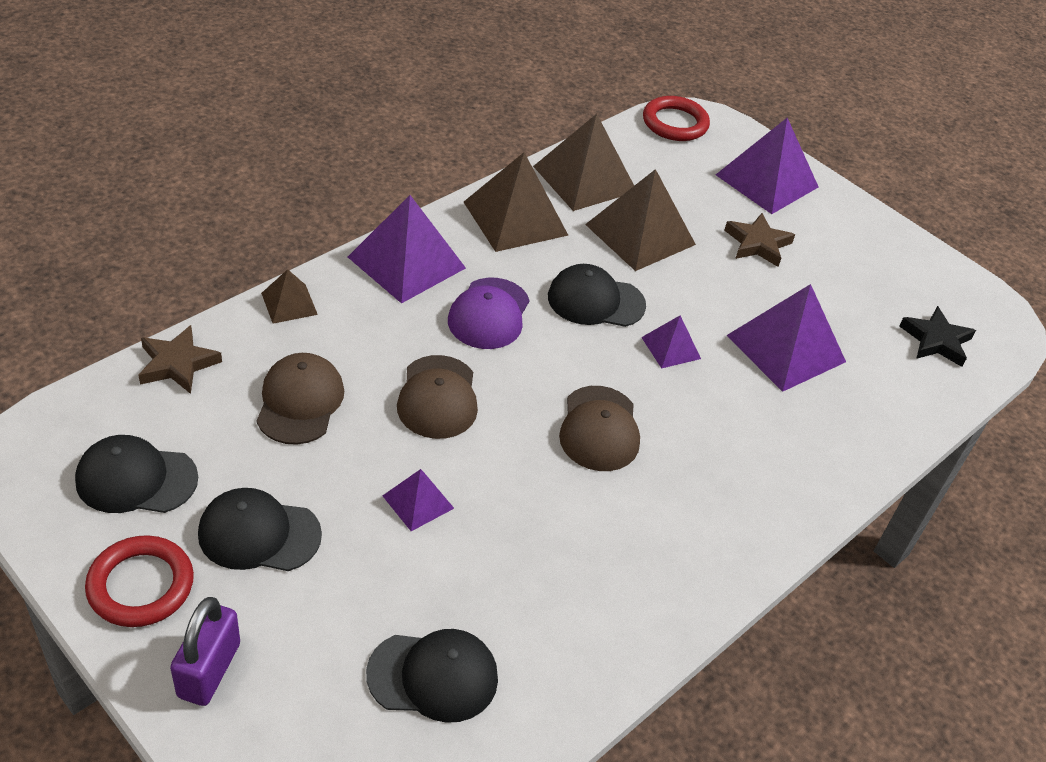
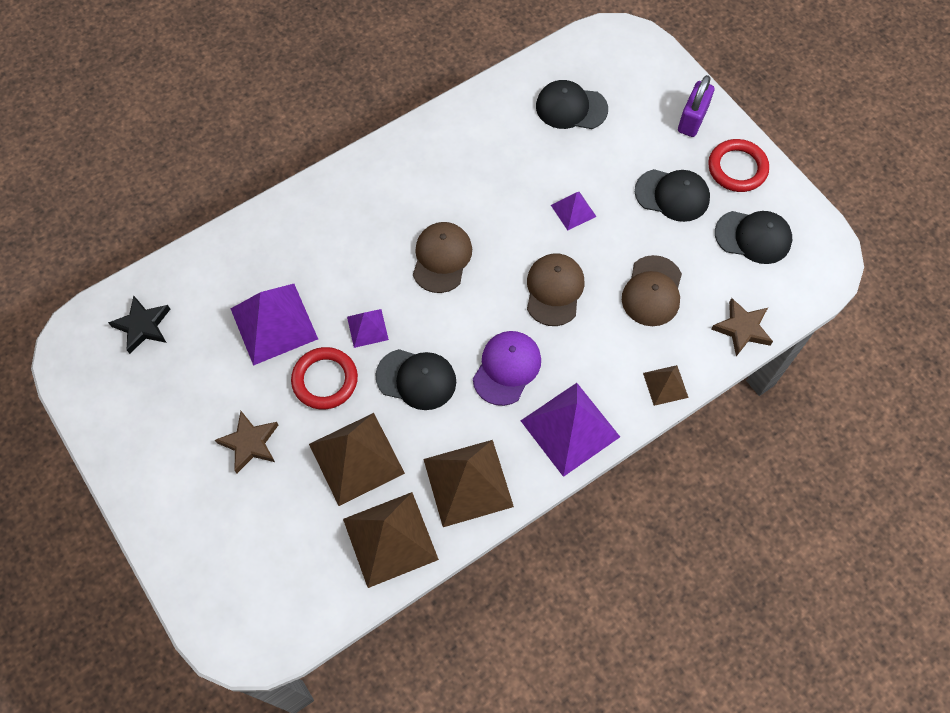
camera: 165 degrees left, 20 degrees up
red ring [643,96,710,141] -> red ring moved to [291,347,358,410]
purple pyramid [716,118,818,214] -> none

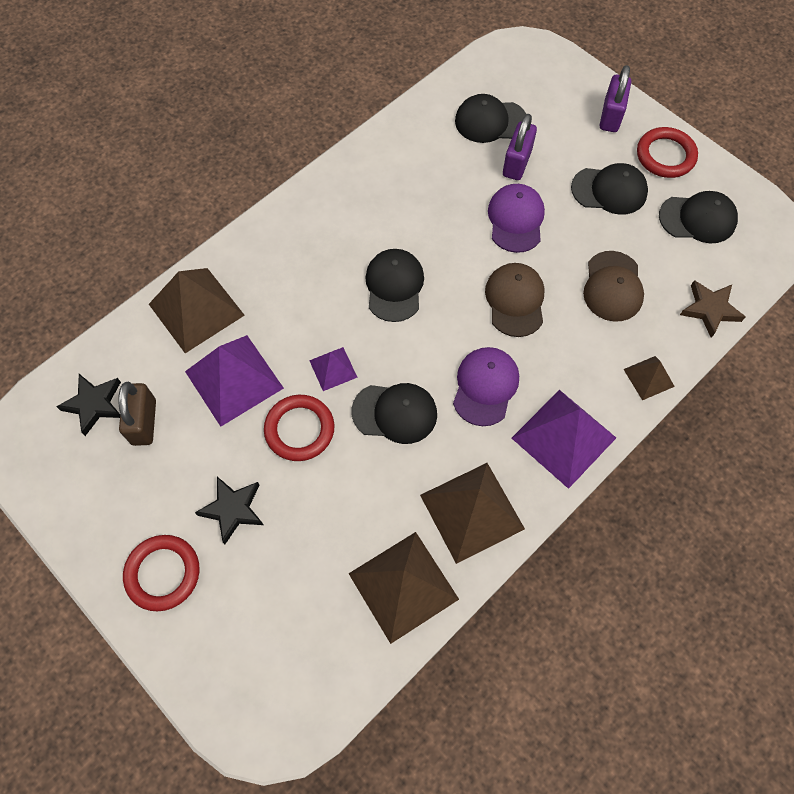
camera: 10 degrees left, 0 degrees up
brown star [215,411,278,473] -> black star [195,477,264,544]
brown pyramid [309,413,405,506] -> brown pyramid moved to [149,268,245,353]
brown cap [413,222,472,293] -> black cap [365,249,424,322]
purple pyramid [551,192,597,230] -> purple cap [488,184,545,253]
none -> brown padlock [118,382,156,446]
none -> red ring [123,535,199,611]
none -> purple padlock [503,114,537,180]

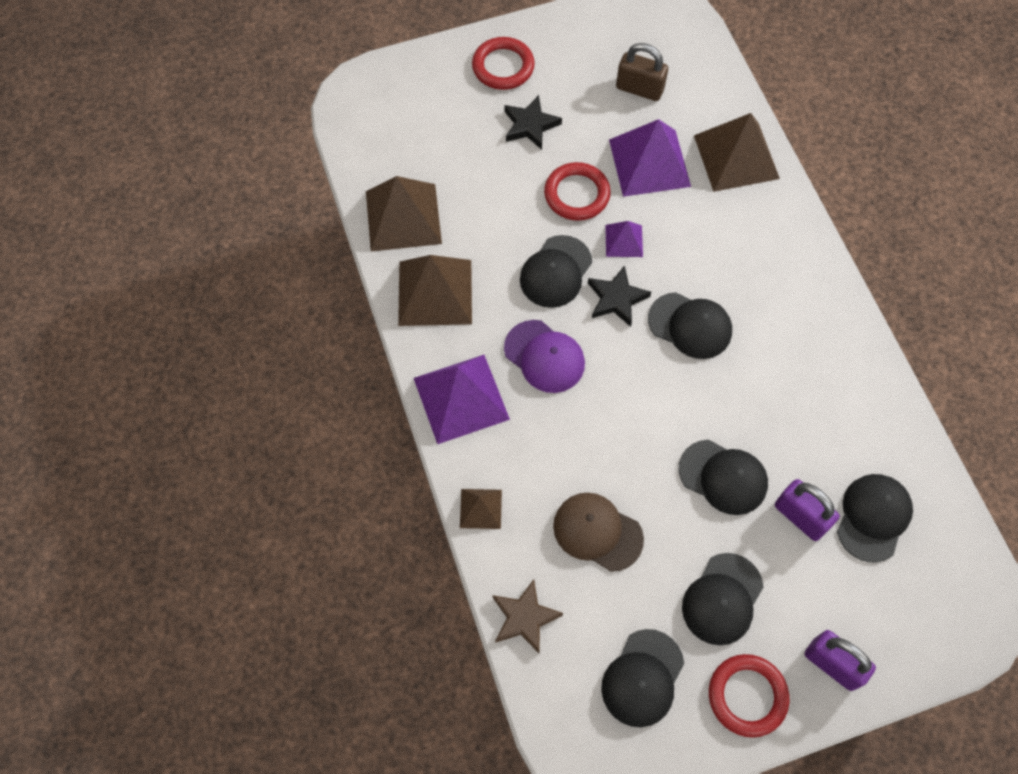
camera: 115 degrees right, 0 degrees up
black star [56,374,121,436] -> black star moved to [588,265,651,327]
brown cap [485,263,545,337] -> none
purple cap [488,184,545,253] -> black cap [679,440,768,515]

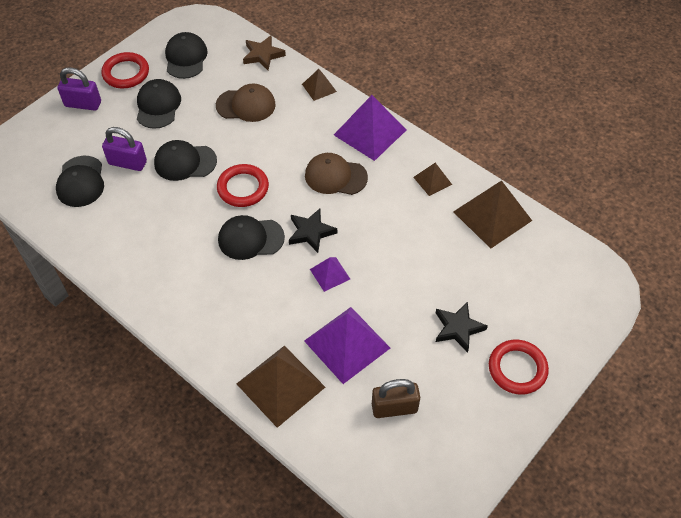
camera: 150 degrees right, 10 degrees down
brown pyramid [398,255,472,326] -> brown pyramid [413,163,452,196], size x0.52
purple cap [504,320,585,393] -> brown cap [305,153,368,195]
black cap [520,235,592,308] -> none
red ring [544,162,611,221] -> red ring moved to [217,164,269,207]

